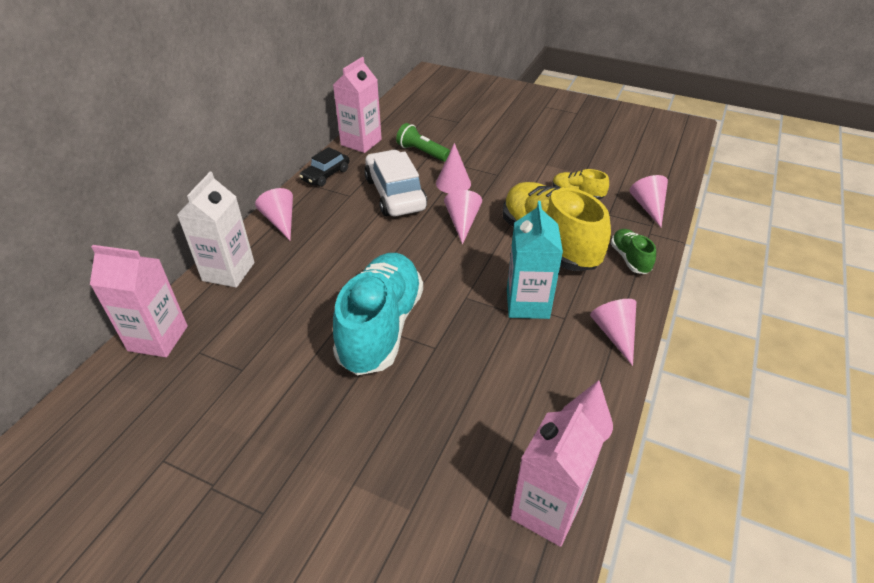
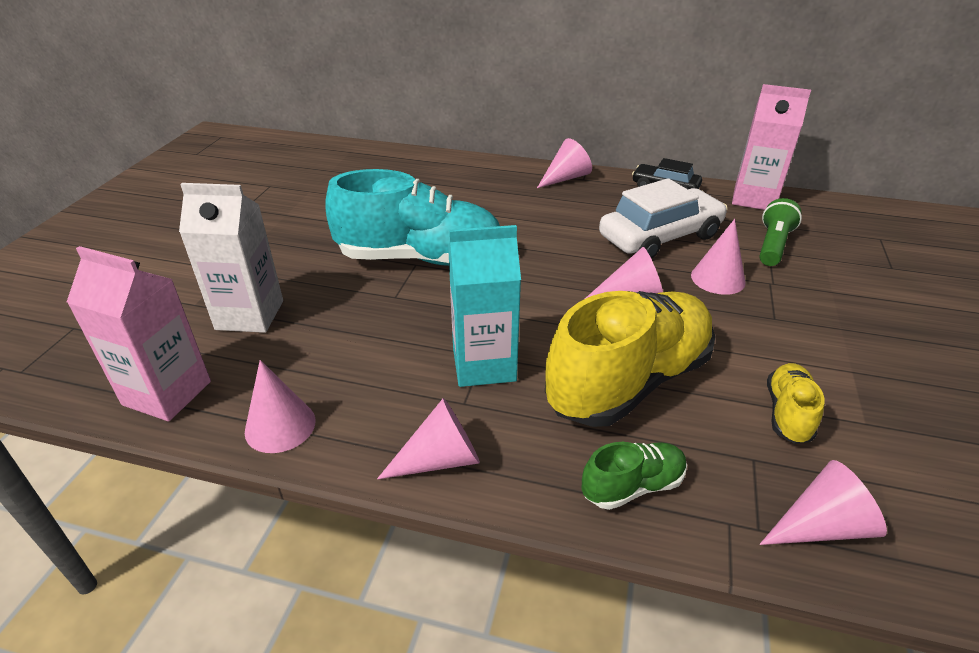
camera: 80 degrees right, 5 degrees down
pink carton [90,245,188,357] -> none
white carton [177,172,255,288] -> white carton moved to [179,183,283,333]

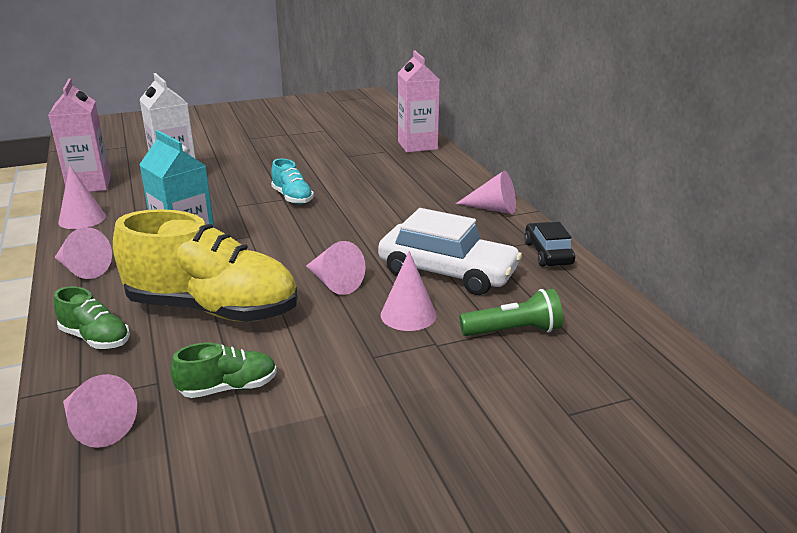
camera: 55 degrees right, 10 degrees down
turquoise shoe [325,169,500,266] -> turquoise shoe [271,158,314,204], size x0.46
pink carton [732,84,811,210] -> pink carton moved to [398,50,440,152]
yellow shoe [767,363,825,444] -> green shoe [170,343,277,398]

